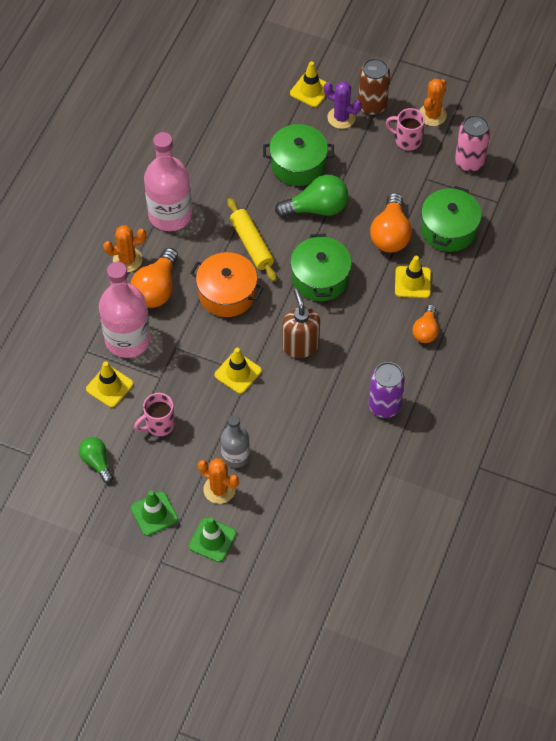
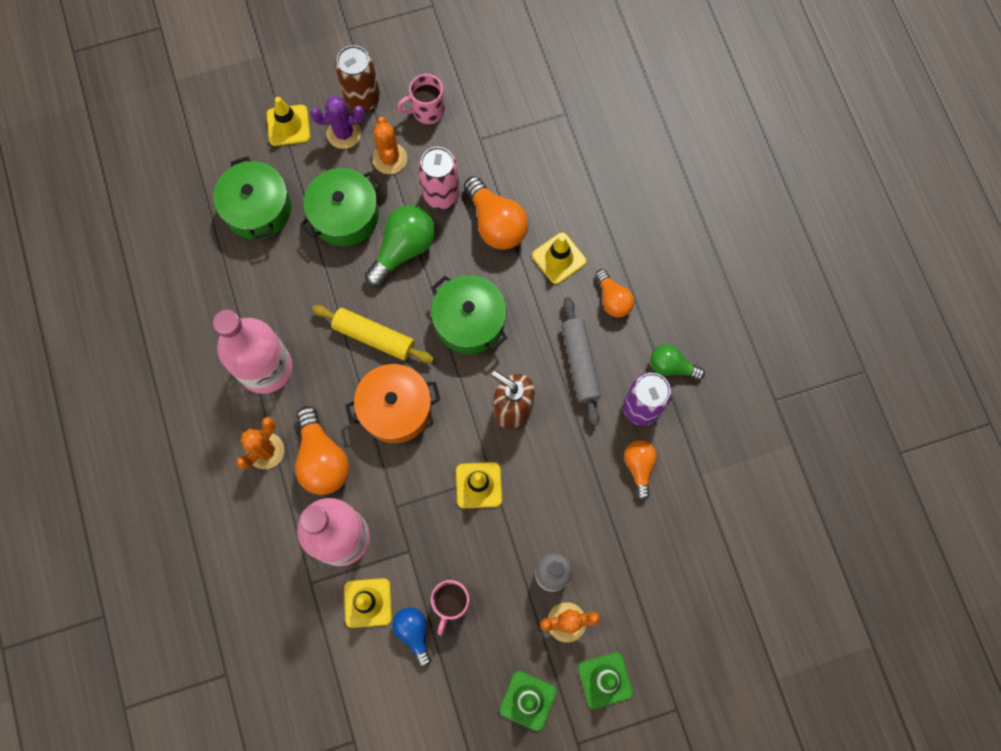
camera: 40 degrees left, 15 degrees up
green light bulb [79,437,113,483] -> green light bulb moved to [650,344,705,380]
orange cactus [419,79,447,126] -> orange cactus moved to [372,117,407,174]
green pot [421,186,481,252] -> green pot moved to [213,156,291,240]
pink can [455,115,490,172] -> pink can moved to [418,147,460,209]
none -> blue light bulb [392,607,431,667]
none -> grey rolling pin [561,297,601,426]
none -> orange light bulb [624,440,657,501]

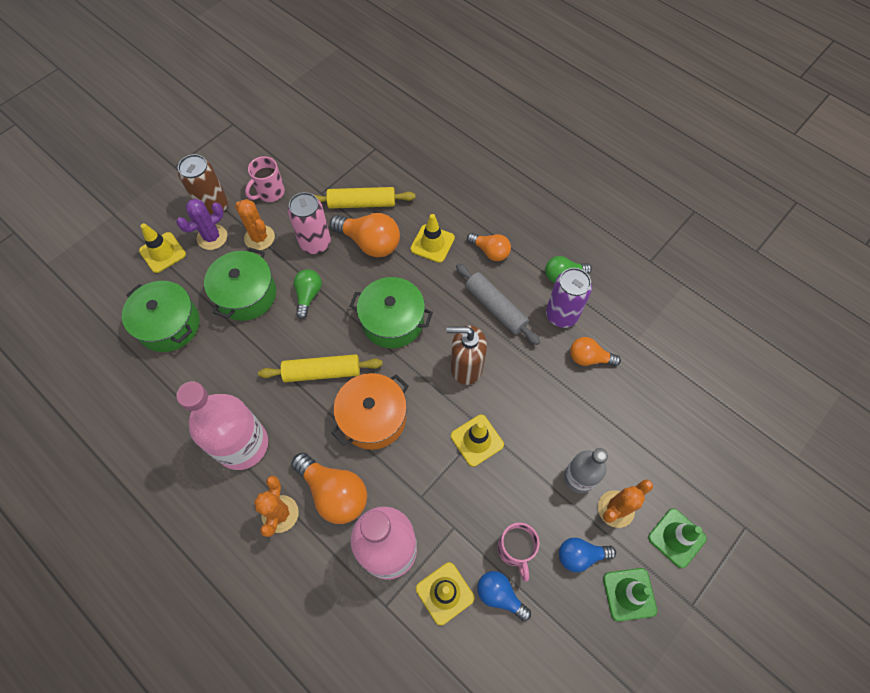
camera: 30 degrees left, 10 degrees down
green light bulb [365,205,435,287] -> green light bulb [294,269,322,319], size x0.61
orange light bulb [624,440,657,501] -> orange light bulb turned 45 degrees counterclockwise [570,337,621,366]
none -> yellow rolling pin [315,187,415,209]
none -> blue light bulb [559,538,616,572]

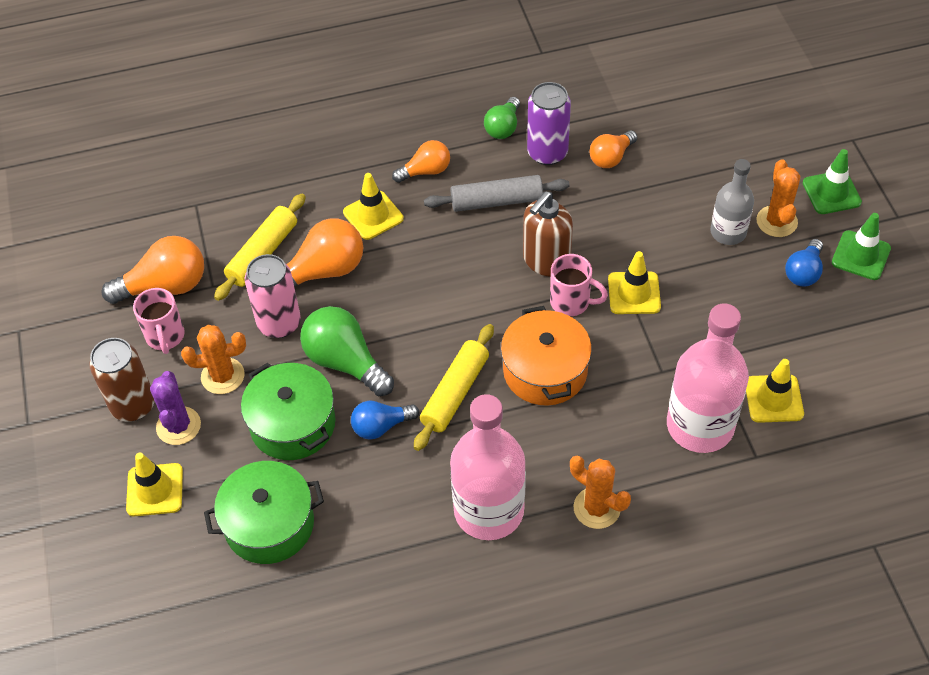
camera: 55 degrees left, 10 degrees down
orange light bulb [291,453,367,524] -> orange light bulb moved to [101,236,204,304]
green light bulb [294,269,322,319] -> green light bulb [300,306,394,396], size x1.63
green pot [350,277,433,348] -> none
blue light bulb [477,571,531,621] -> blue light bulb moved to [351,401,419,440]
pink mug [497,523,540,582] -> pink mug moved to [550,254,608,316]

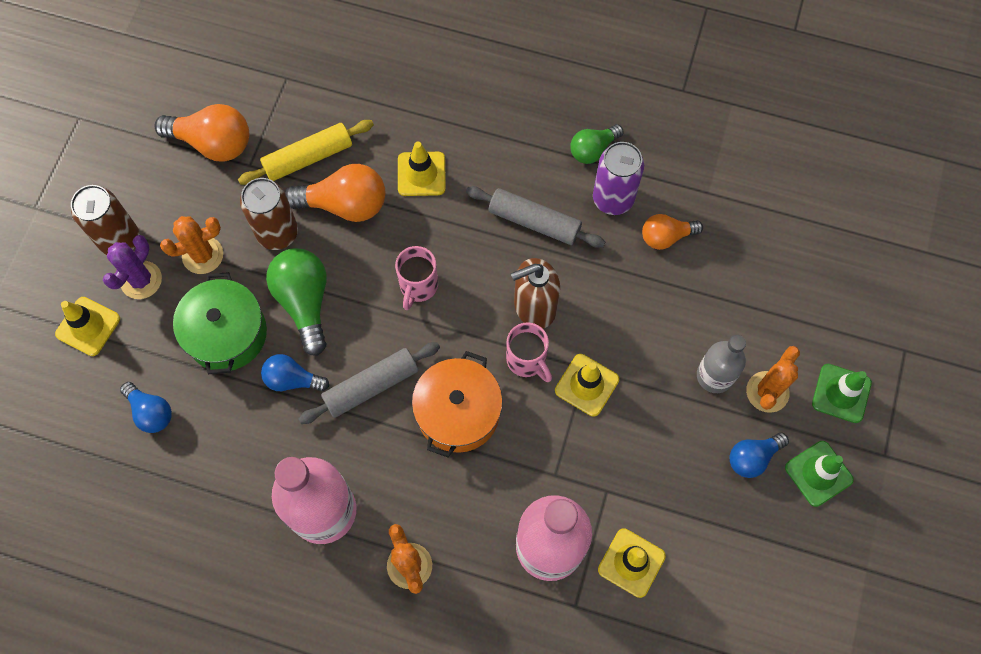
camera: 30 degrees right, 15 degrees up
pink mug [133,288,185,354] -> pink mug moved to [395,246,438,310]
orange cactus [181,325,246,394] -> orange cactus turned 45 degrees counterclockwise [160,216,223,274]
green pot [204,461,324,564] -> blue light bulb [120,382,172,433]
pink can [245,254,301,338] -> brown can [240,178,298,250]
orange light bulb [392,140,450,183] -> none
yellow rolling pin [414,324,494,451] -> grey rolling pin [299,342,440,424]

